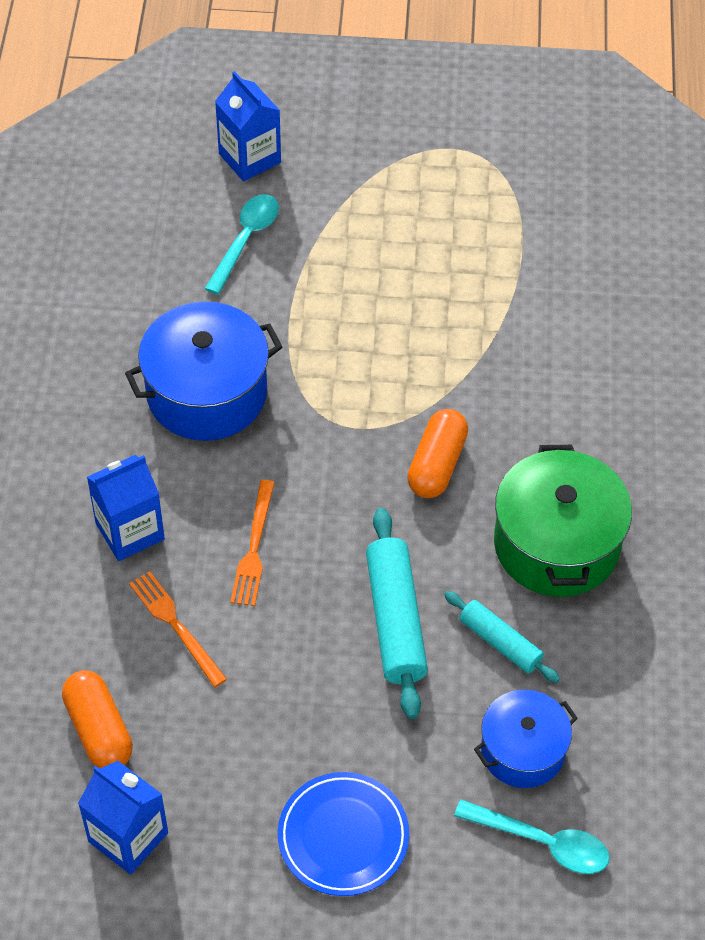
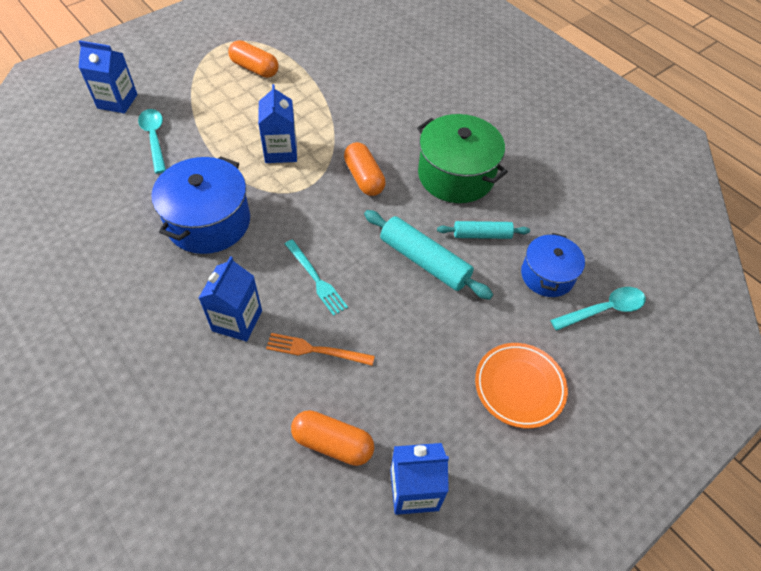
camera: 45 degrees left, 0 degrees up
orange fork [230,480,275,606] -> turquoise fork [285,240,348,316]
blue plate [278,772,409,896] -> orange plate [475,343,568,428]
none -> orange capsule [228,40,279,78]
none -> blue carton [258,84,297,163]

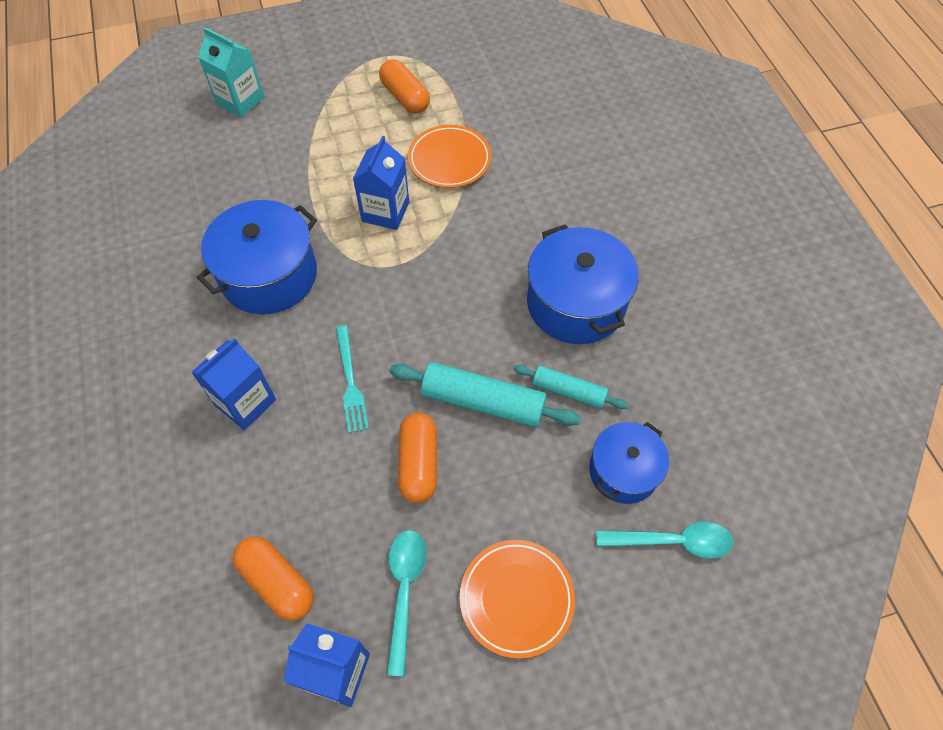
camera: 25 degrees right, 5 degrees up
blue carton [79,40,138,113] -> turquoise carton [198,27,265,118]
turquoise spoon [138,109,166,174] -> turquoise spoon moved to [387,530,426,676]
orange fork [266,333,375,366] -> none
orange capsule [344,142,386,196] -> orange capsule moved to [398,413,437,503]
turquoise rolling pin [364,210,493,300] -> turquoise rolling pin turned 45 degrees counterclockwise [390,362,581,427]
green pot [417,114,508,203] -> blue pot [527,224,639,344]
none -> orange plate [408,125,491,188]

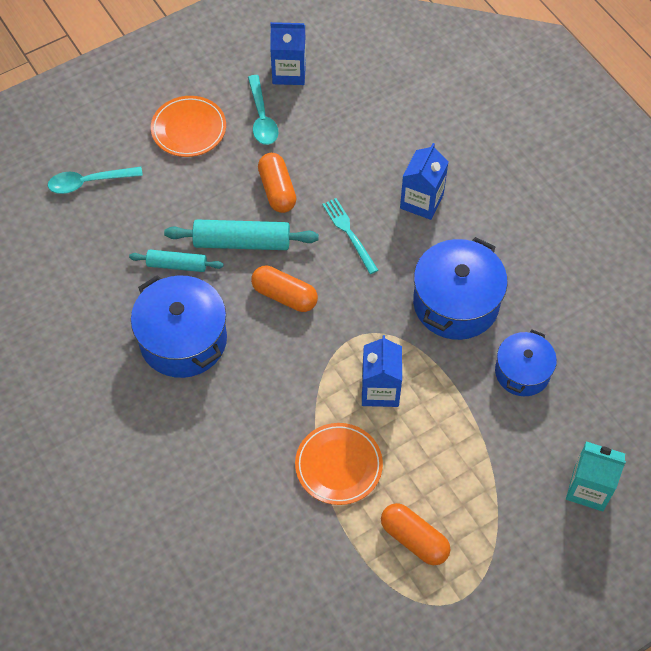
camera: 165 degrees right, 0 degrees up
orange capsule [232,536,314,621] -> orange capsule moved to [251,265,318,312]
blue pot [589,422,669,504] -> blue pot moved to [495,330,557,396]

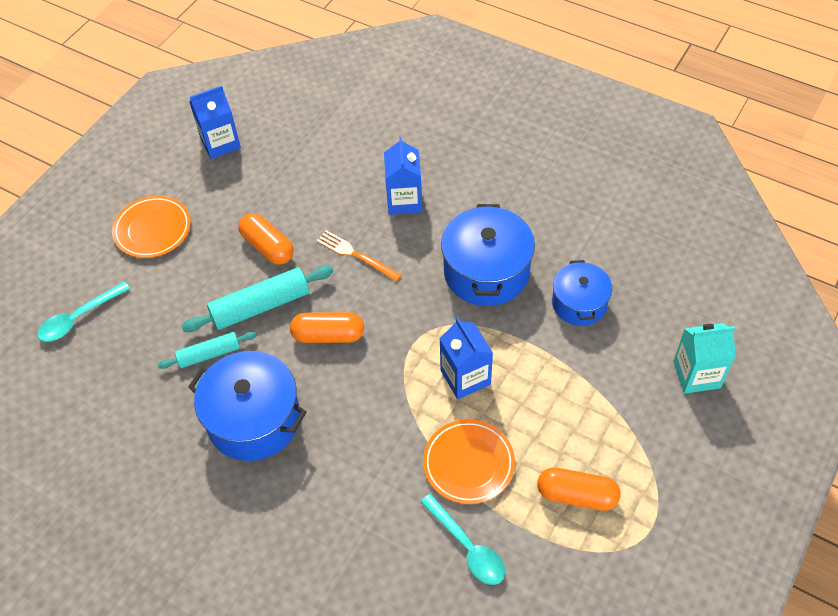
camera: 25 degrees left, 5 degrees down
turquoise spoon [248,75,278,145] -> turquoise spoon moved to [420,494,506,585]
turquoise fork [322,198,378,274] -> orange fork [317,230,401,281]

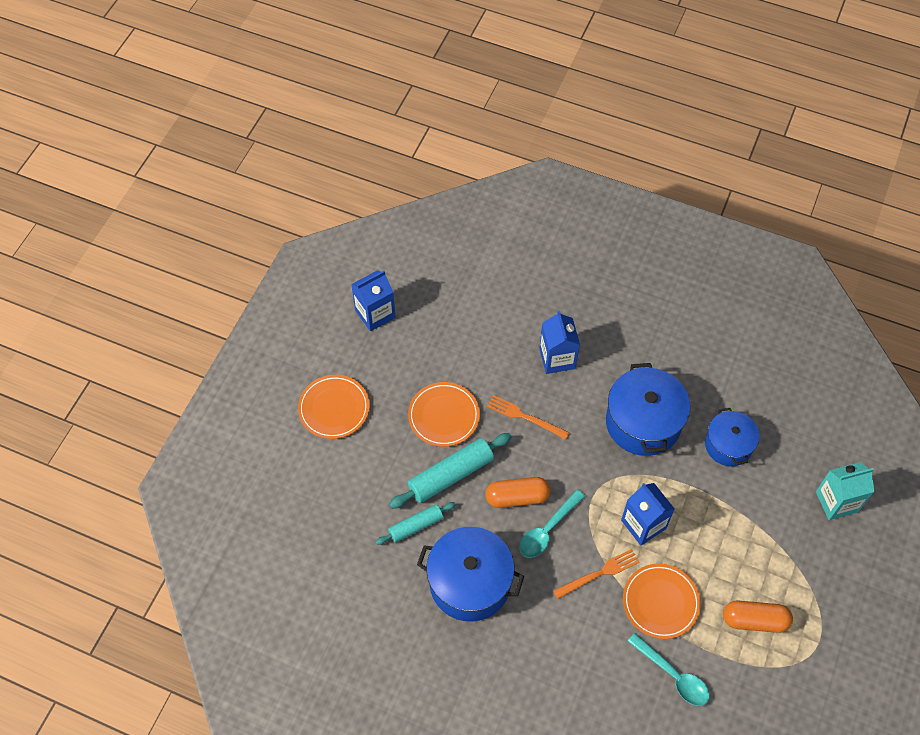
camera: 10 degrees left, 5 degrees up
turquoise spoon [37,281,130,342] -> turquoise spoon moved to [519,489,585,558]
orange capsule [238,213,293,265] -> orange plate [408,382,480,447]
none -> orange fork [553,549,639,599]

